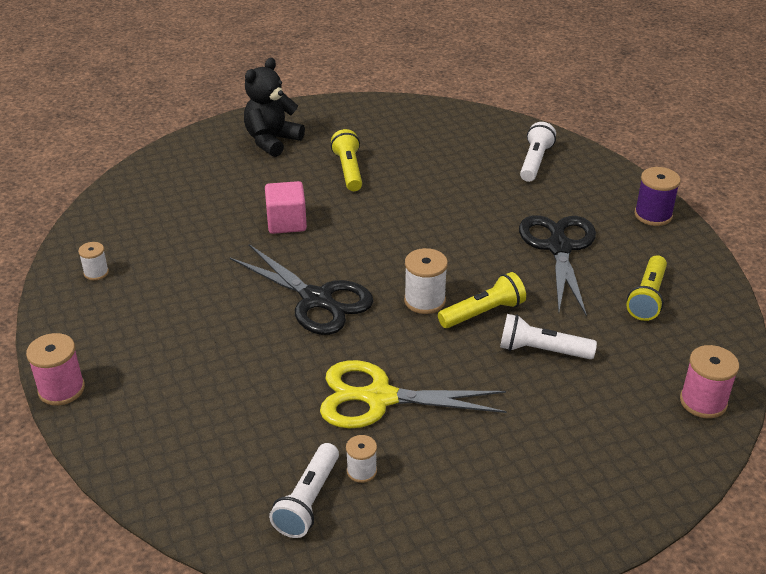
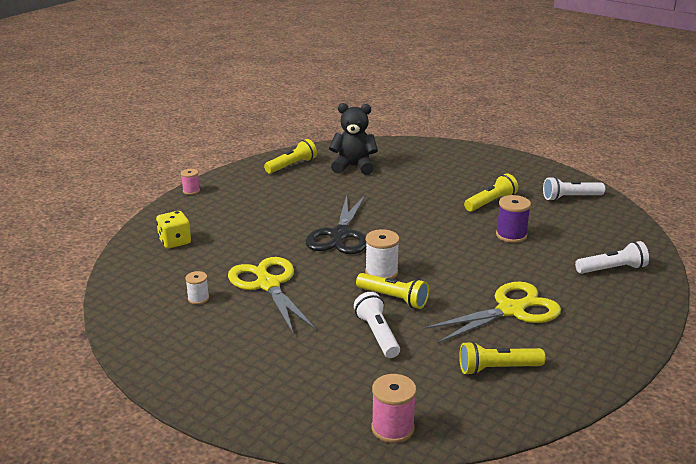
camera: 60 degrees right, 10 degrees down
pink spool [26,333,85,406] -> pink spool [181,169,200,195], size x0.61
white spool [78,242,109,280] -> yellow flashlight [264,139,317,174]
black teddy bear [244,58,305,157] -> black teddy bear moved to [329,103,378,175]
pink cube [265,181,307,234] -> none
white flashlight [269,443,339,538] -> white flashlight moved to [543,177,605,201]
black scissors [519,215,596,317] -> yellow scissors [424,282,561,344]
purple spool [634,167,681,226] -> purple spool moved to [496,195,531,243]
none -> yellow dice [156,211,191,248]

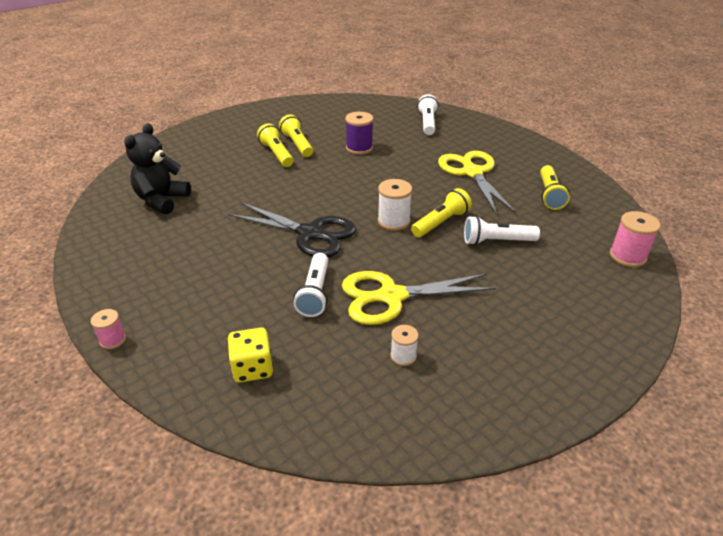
camera: 75 degrees left, 10 degrees up
yellow flashlight [264,139,317,174] -> yellow flashlight moved to [257,123,293,167]
white flashlight [543,177,605,201] -> white flashlight moved to [294,253,328,317]

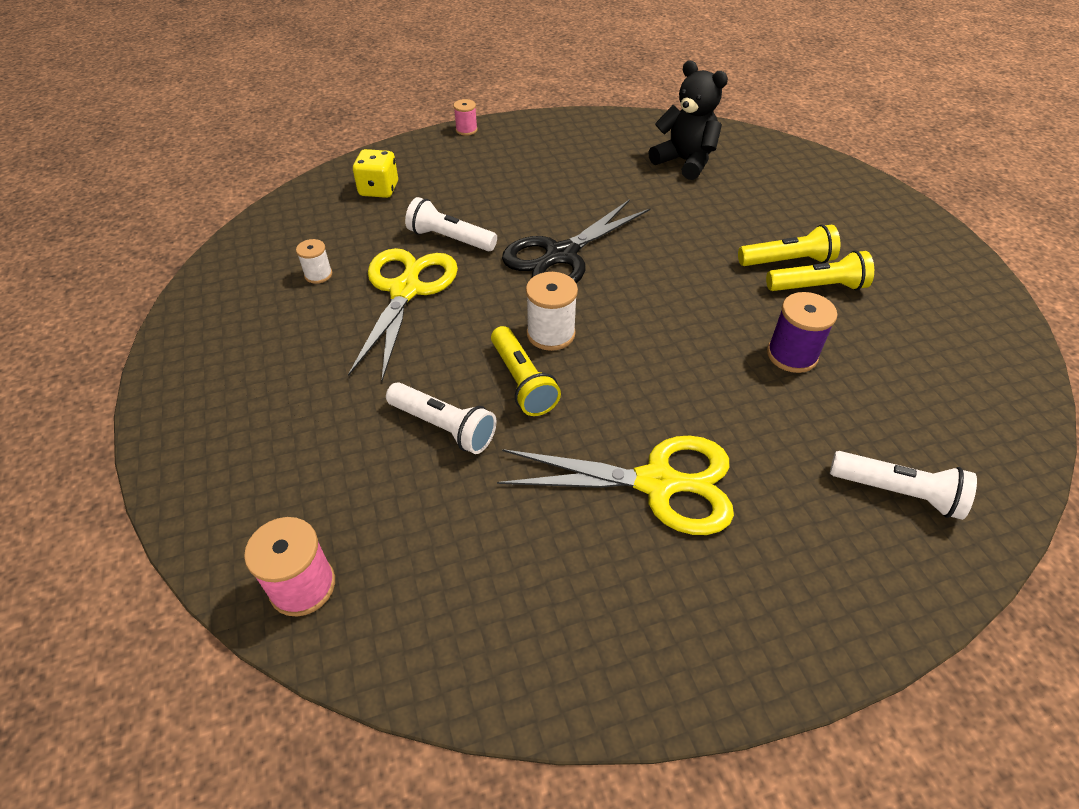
camera: 110 degrees right, 10 degrees up
white flashlight [464,216,540,245] -> white flashlight turned 105 degrees clockwise [386,382,497,454]
yellow flashlight [540,165,570,210] -> none

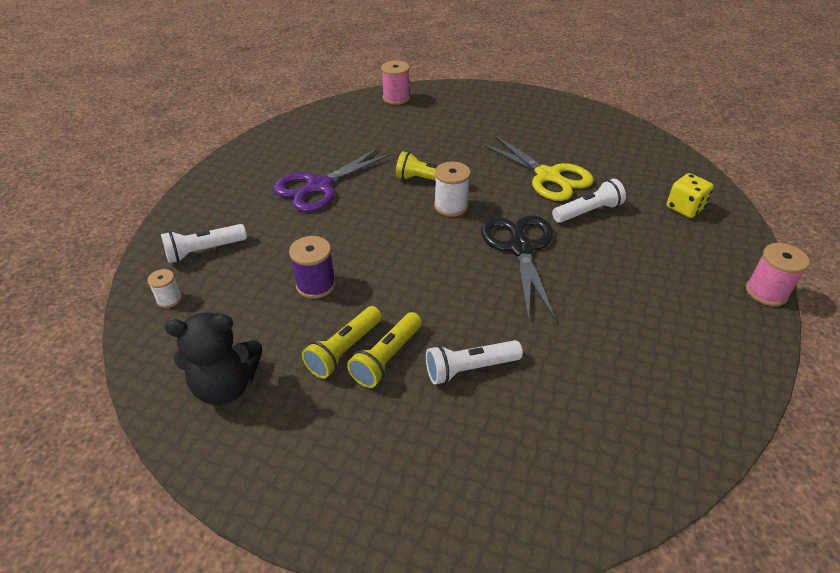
camera: 130 degrees right, 5 degrees down
white spool [296,239,332,284] -> white spool moved to [147,269,182,308]
white flashlight [386,382,497,454] -> white flashlight moved to [426,340,523,385]
pink spool [453,99,478,136] -> pink spool [746,243,810,306], size x1.63
yellow scissors [497,435,734,535] -> purple scissors [273,146,393,212]
black teddy bear [648,61,728,180] -> black teddy bear moved to [165,312,262,405]

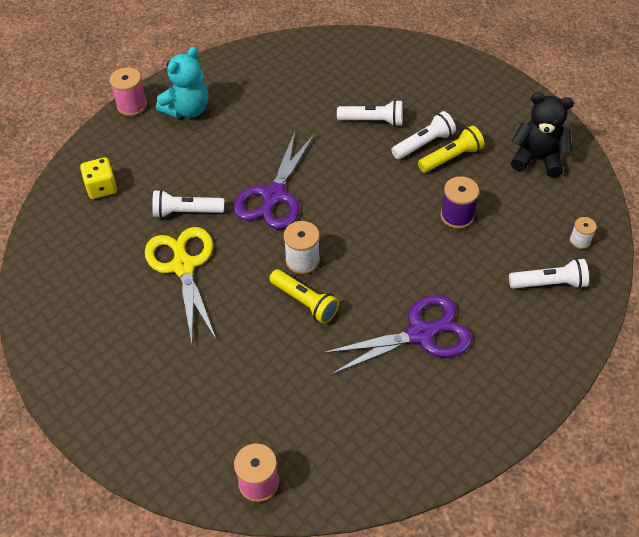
camera: 155 degrees left, 10 degrees up
yellow flashlight [347,312,422,388] -> white flashlight [391,111,456,159]
black scissors [481,215,556,321] -> purple scissors [234,132,315,229]
none -> turquoise teddy bear [156,47,208,118]

